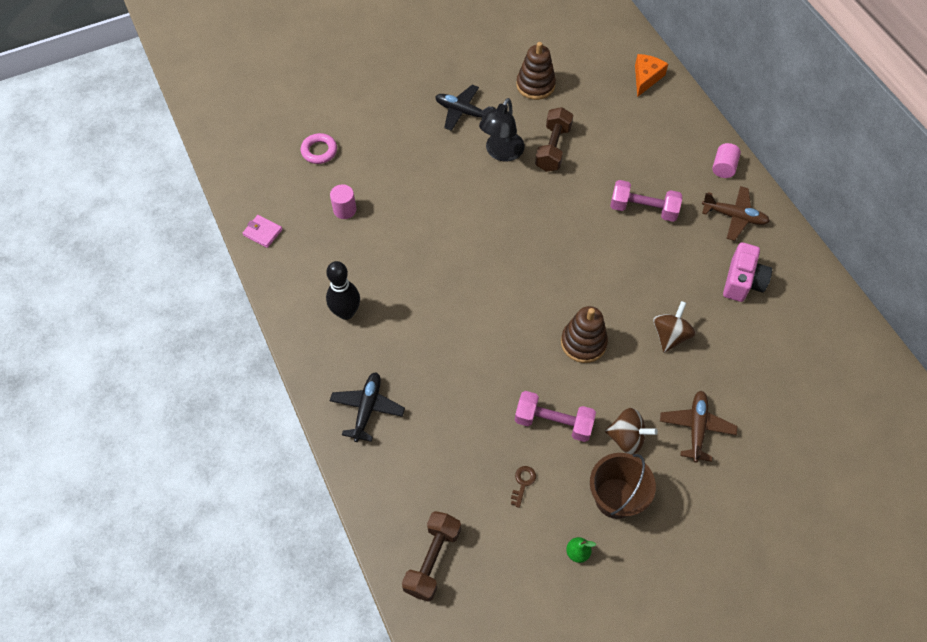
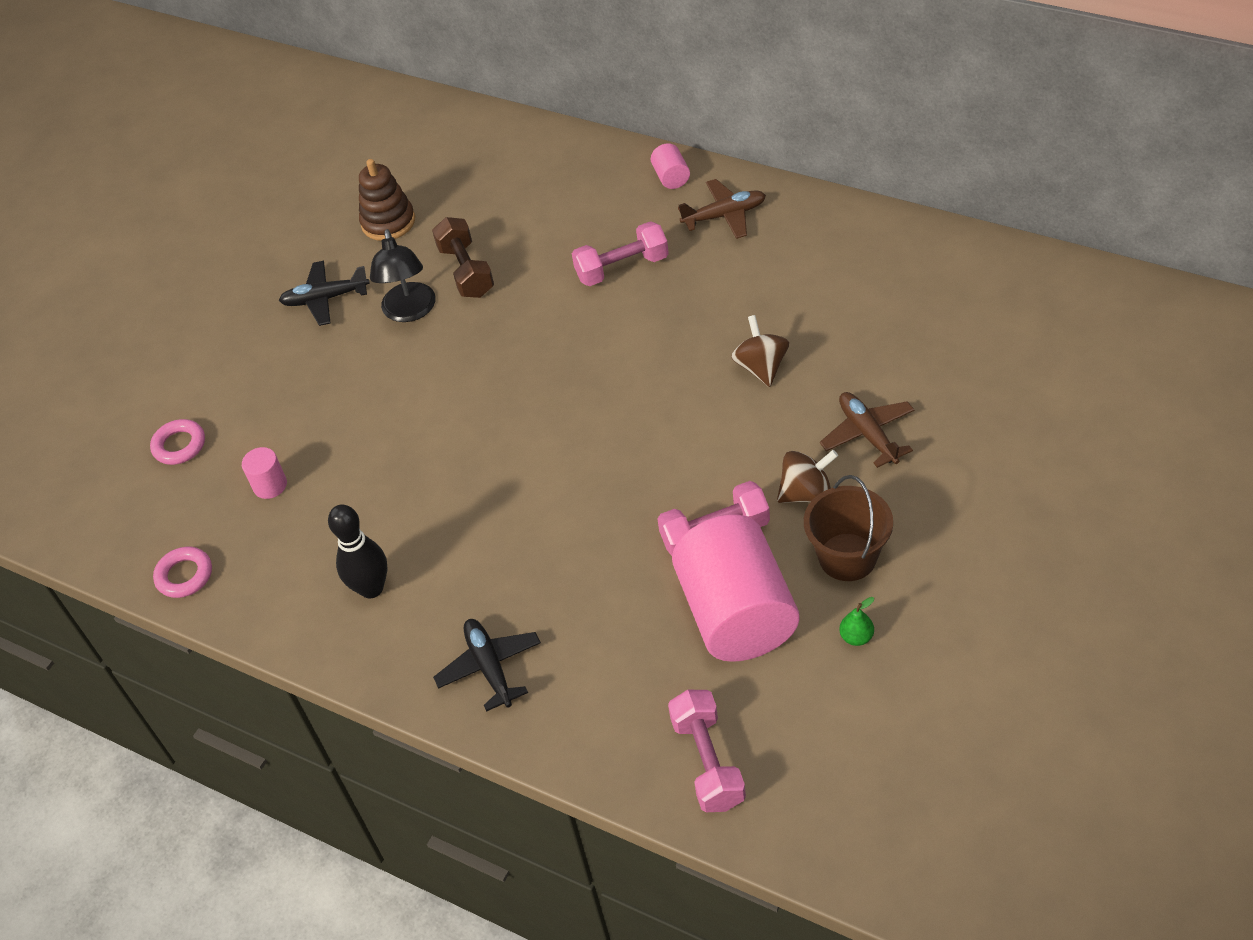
camera: 30 degrees left, 10 degrees down
pink wallet [243,215,283,248] -> pink ring [153,547,212,598]
brown dumbbell [402,511,461,602] -> pink dumbbell [668,690,746,812]
brown key [511,466,536,508] -> pink cylinder [672,515,799,662]
brown stacking toy [561,306,608,363] -> none
orange cheese [635,54,668,97] -> none
pink camera [723,242,772,302] -> none

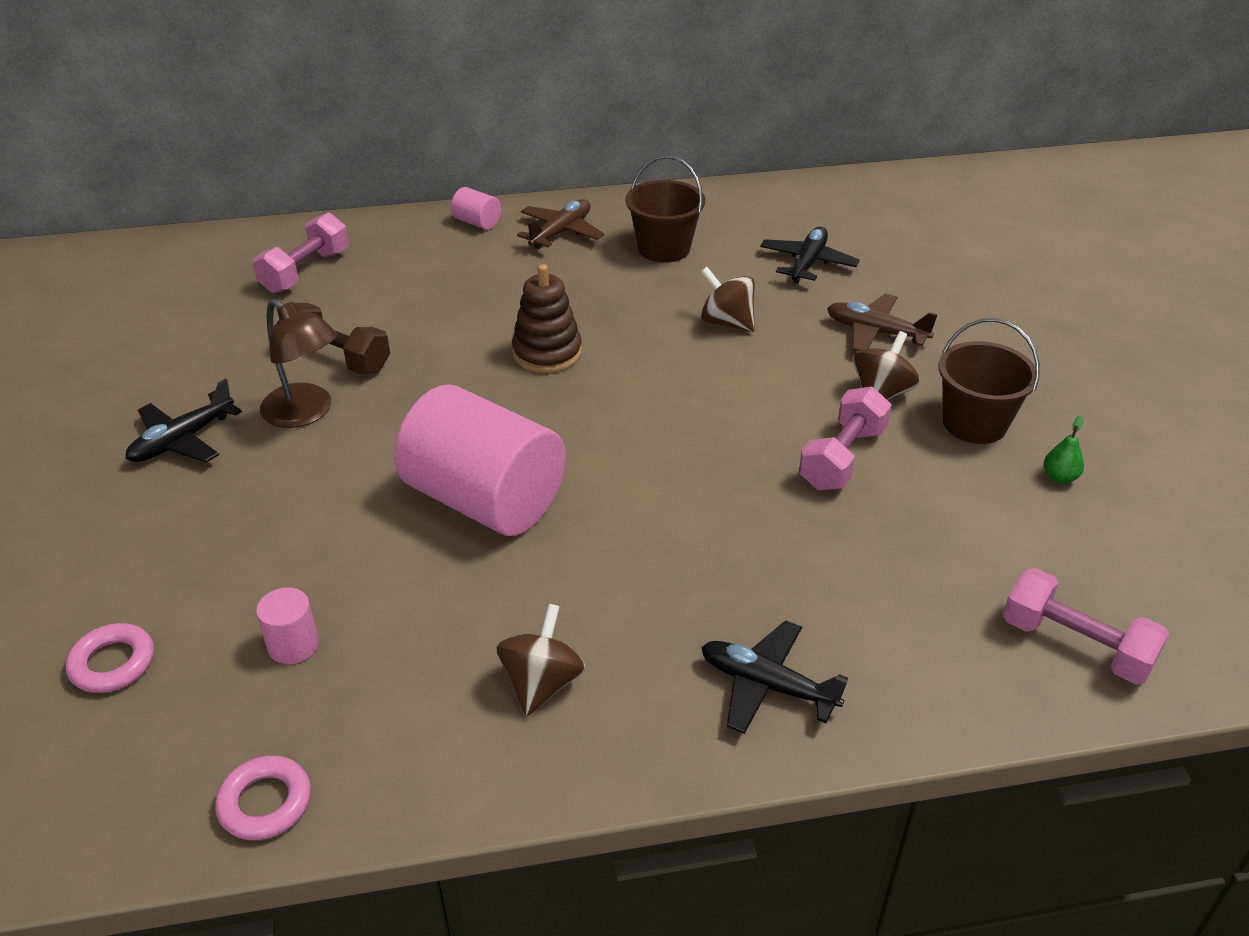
camera: 45 degrees left, 10 degrees down
black bowling pin [328,504,388,598] -> brown spinning top [496,604,585,716]
brown stacking toy [359,159,415,241] -> brown stacking toy moved to [512,264,582,373]
black lamp [370,229,436,322] -> brown lamp [260,299,337,428]
pink dumbbell [572,221,669,286] -> pink dumbbell moved to [253,212,349,293]
pink cylinder [672,515,799,662] -> pink cylinder moved to [394,385,566,536]
none -> brown bucket [625,155,705,263]
none -> black plane [760,227,860,284]

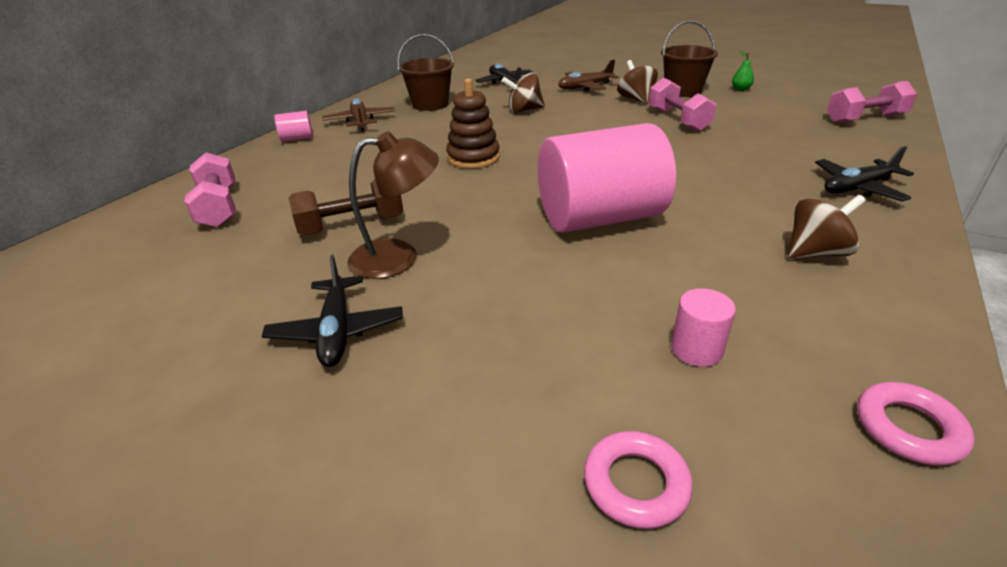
camera: 50 degrees left, 5 degrees down
brown spinning top [496,604,585,716] -> brown spinning top turned 105 degrees clockwise [788,195,866,259]

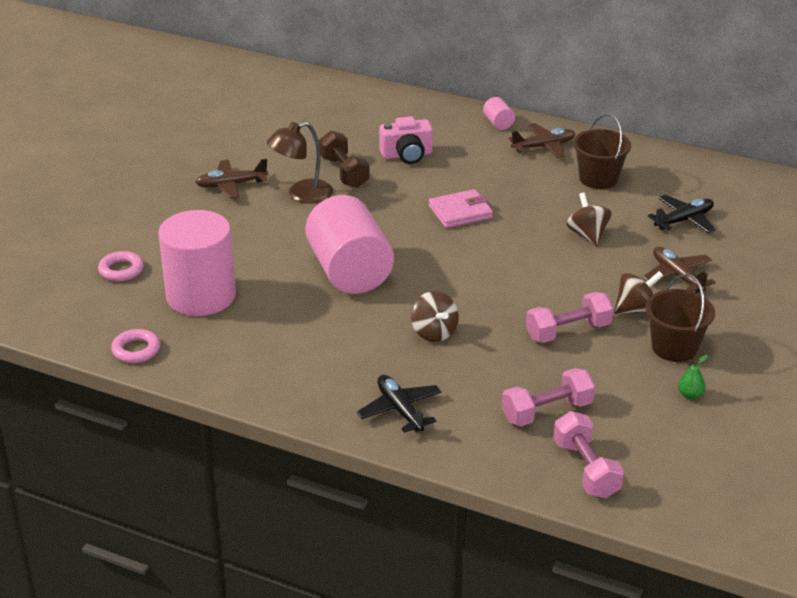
camera: 85 degrees right, 0 degrees up
pink dumbbell [185,152,236,228] -> pink dumbbell moved to [502,368,595,426]
black plane [262,255,403,367] -> brown plane [195,159,268,199]
brown lamp [347,131,439,279] -> brown lamp turned 75 degrees clockwise [266,122,333,204]
brown stacking toy [446,79,500,169] -> pink wallet [429,189,493,228]
pink cylinder [671,288,736,367] -> pink cylinder [158,210,236,316], size x2.47
brown spinning top [788,195,866,259] -> brown spinning top moved to [411,291,459,342]
none -> pink camera [379,116,433,164]

